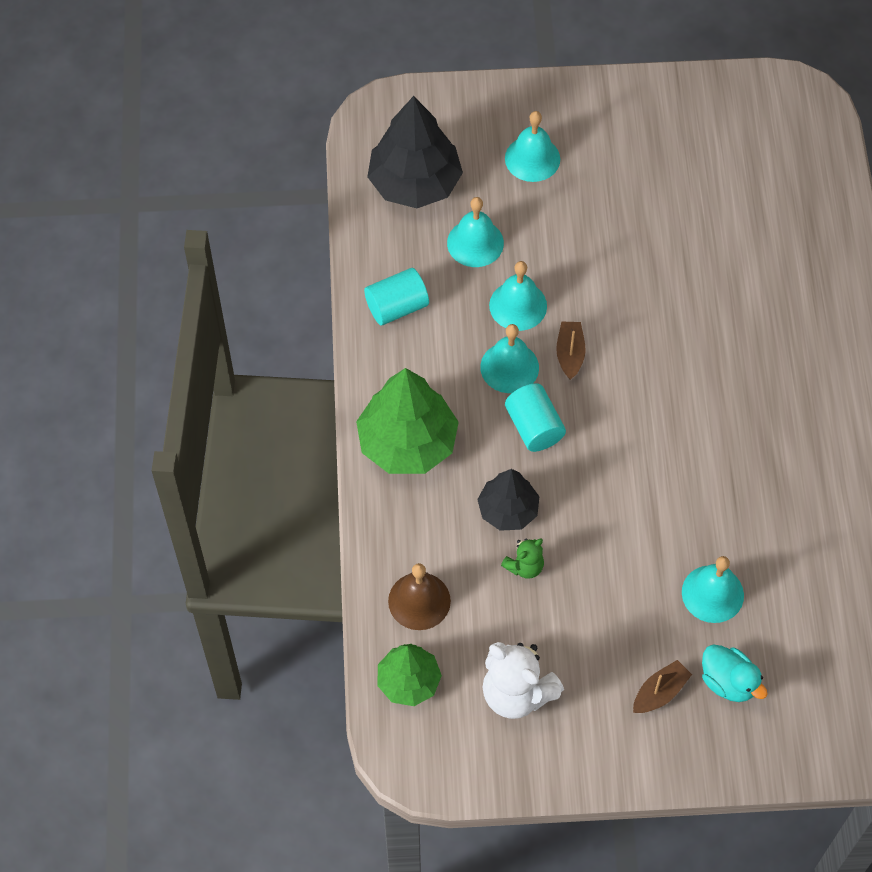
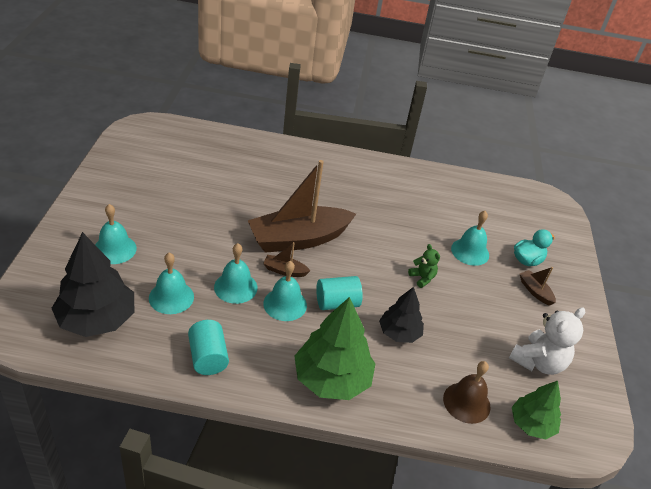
camera: 85 degrees left, 20 degrees down
green teddy bear [501,538,544,579] -> green teddy bear moved to [408,244,440,288]
none -> brown boat [247,160,356,253]

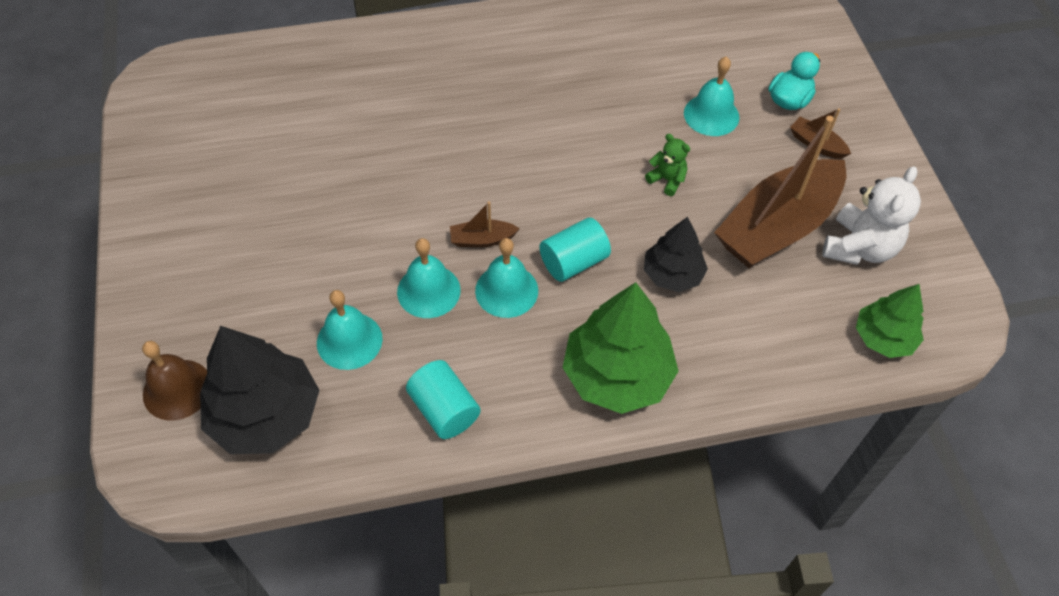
camera: 15 degrees left, 15 degrees up
turquoise bell [95,204,137,264] -> none
brown boat [247,160,356,253] -> brown boat moved to [714,116,846,268]
brown bell [443,361,491,424] -> brown bell moved to [142,341,207,421]

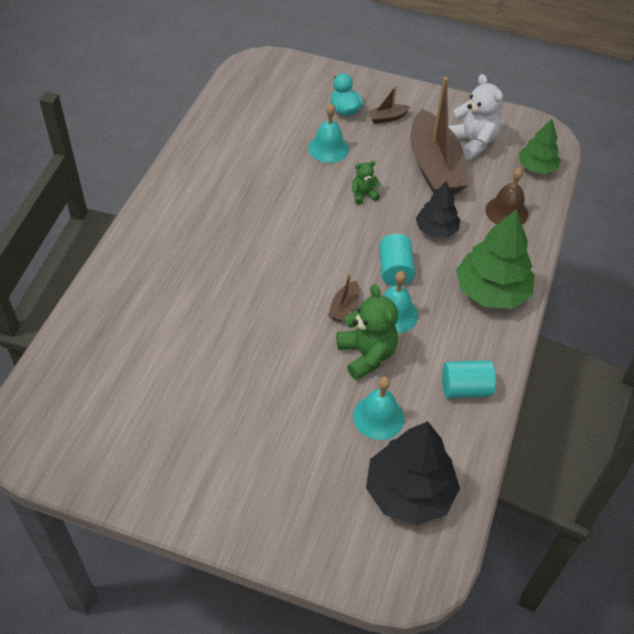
camera: 60 degrees left, 5 degrees down
brown bell [142,341,207,421] -> brown bell moved to [485,167,528,225]
turquoise bell [397,238,461,318] -> green teddy bear [337,284,398,380]

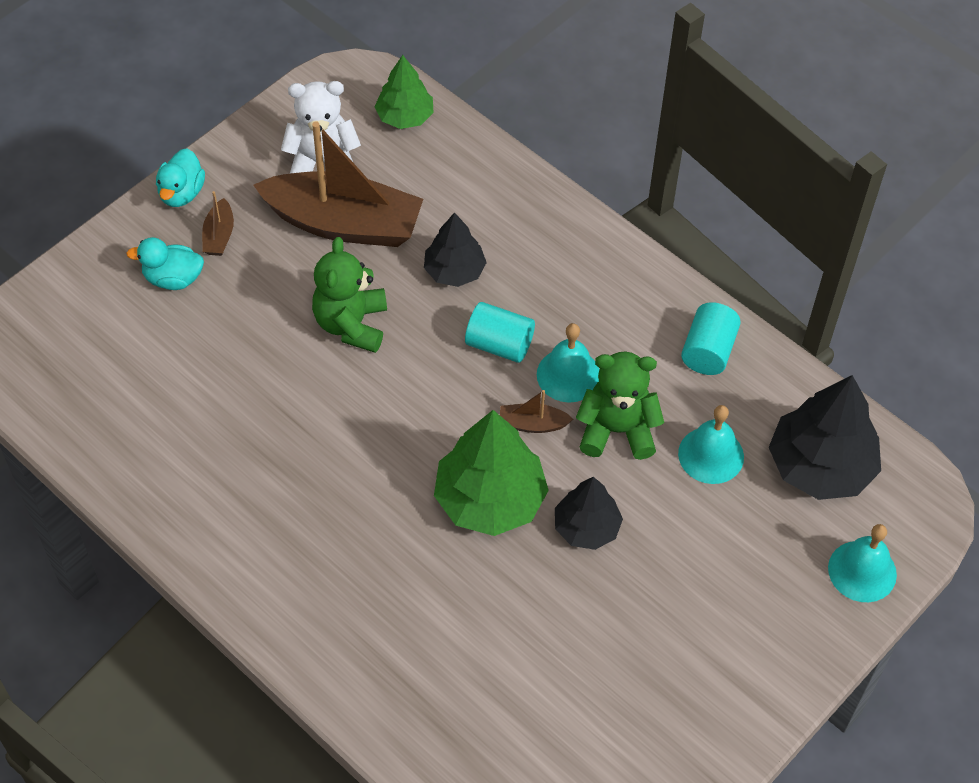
camera: 65 degrees left, 5 degrees up
turquoise bell [308,103,349,163] -> turquoise bell moved to [828,524,897,602]
brown boat [328,273,359,322] -> brown boat turned 135 degrees clockwise [500,390,573,433]
green teddy bear [352,161,381,205] -> green teddy bear [312,237,387,353], size x1.87
green tree [456,209,535,309] -> green tree moved to [434,410,549,536]
brown bell [485,167,528,225] -> none
none -> turquoise duck [156,148,205,207]
none -> black tree [555,477,623,550]

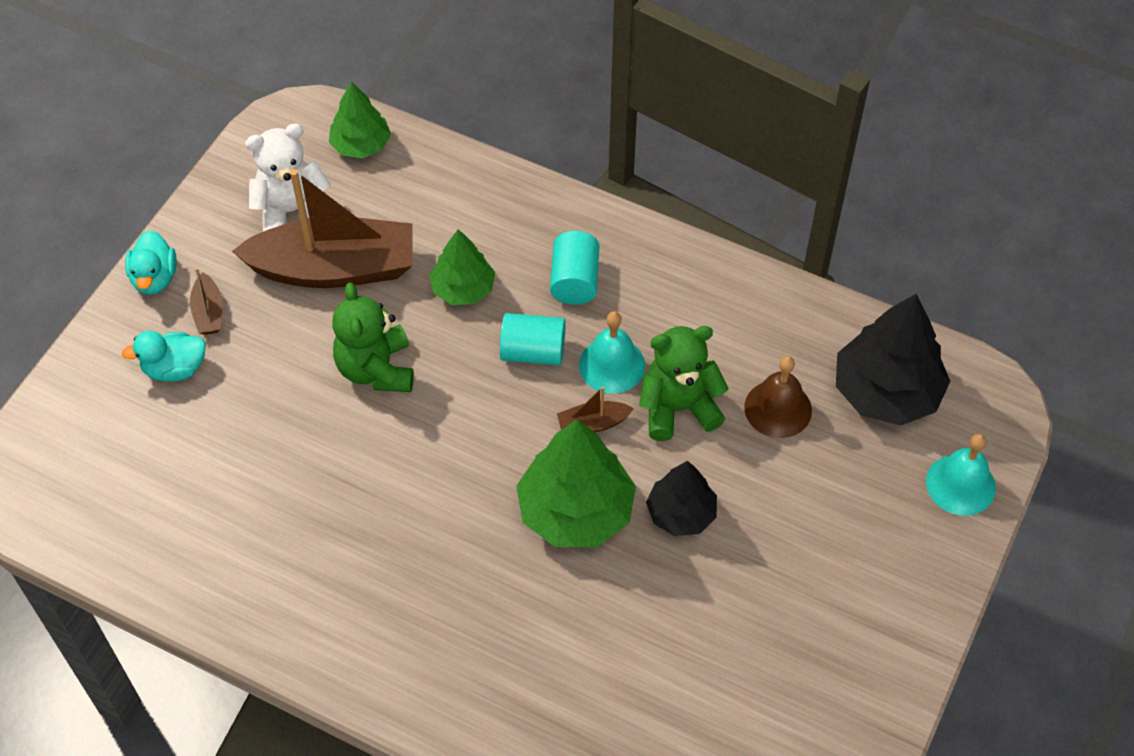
camera: 15 degrees left, 0 degrees up
black tree [424,212,487,287] -> green tree [429,229,495,305]
turquoise bell [678,405,744,484] -> brown bell [744,356,812,438]
turquoise cylinder [681,302,741,375] -> turquoise cylinder moved to [550,231,599,305]

